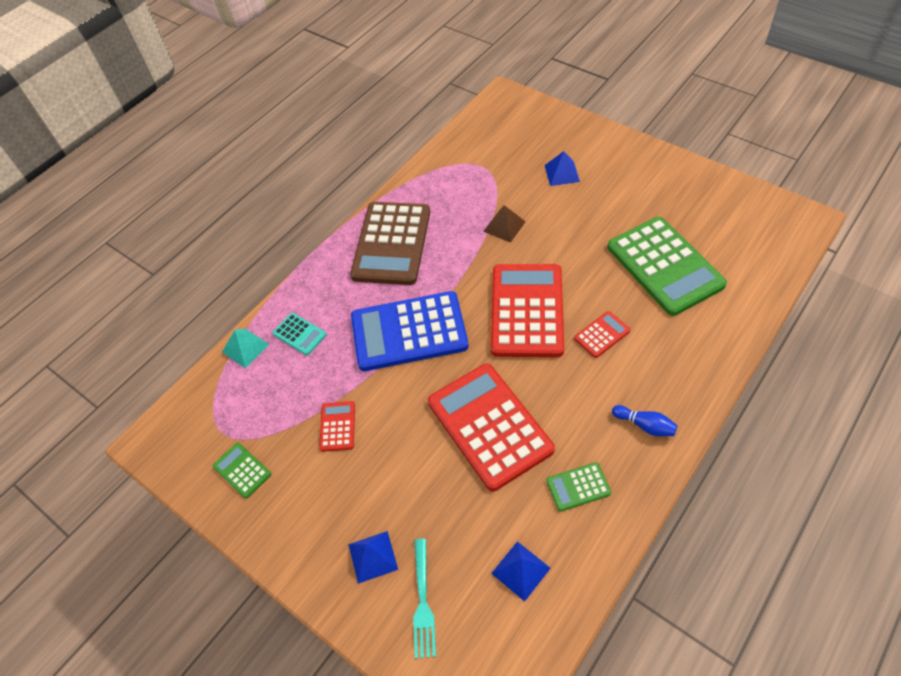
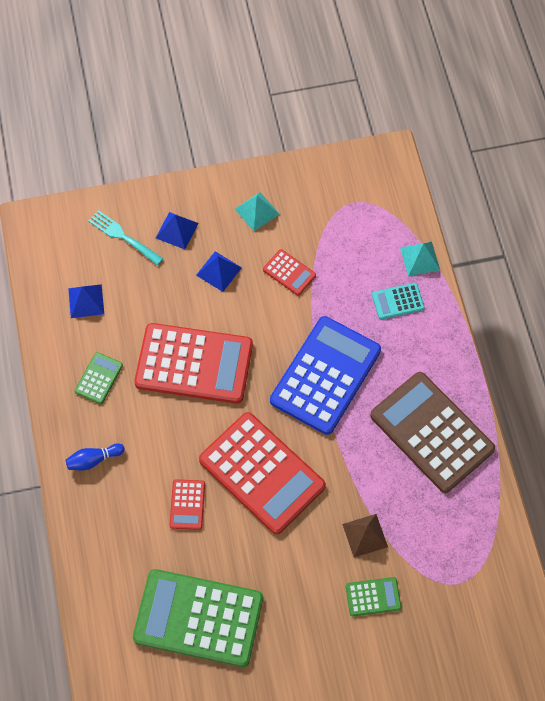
camera: 125 degrees right, 10 degrees up
green calculator [213,443,271,498] -> green calculator moved to [346,577,401,616]
blue pyramid [545,151,580,186] -> blue pyramid moved to [196,251,242,292]
none -> turquoise pyramid [235,192,279,231]

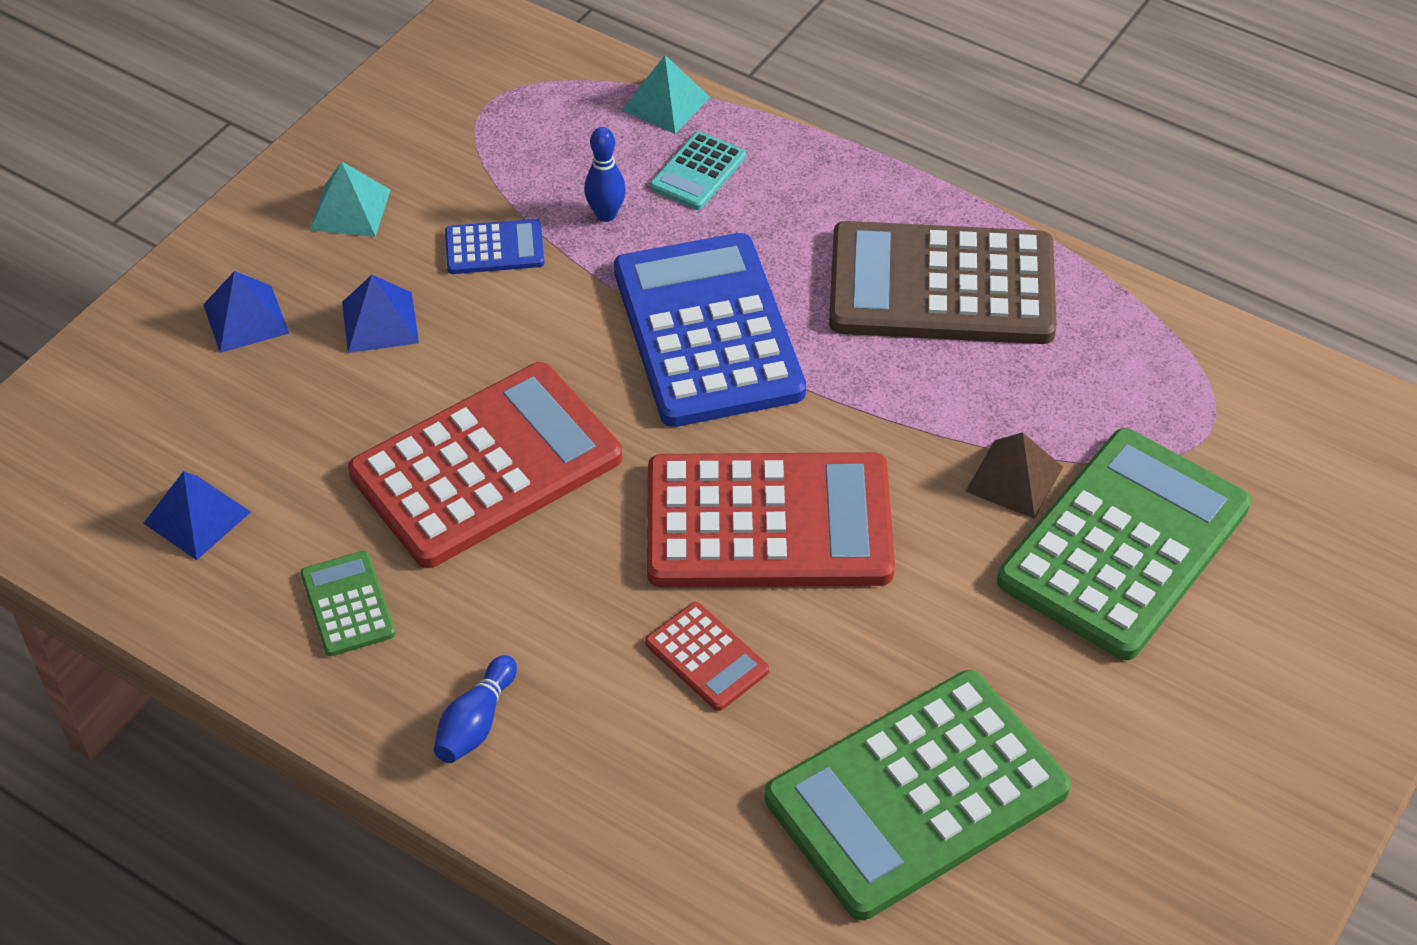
camera: 45 degrees left, 15 degrees down
turquoise fork [89,210,163,265] -> none
red calculator [263,249,316,296] -> blue calculator [445,219,544,274]
green calculator [346,577,401,616] -> green calculator [997,428,1251,660], size x2.27
none -> blue bowling pin [584,127,626,222]

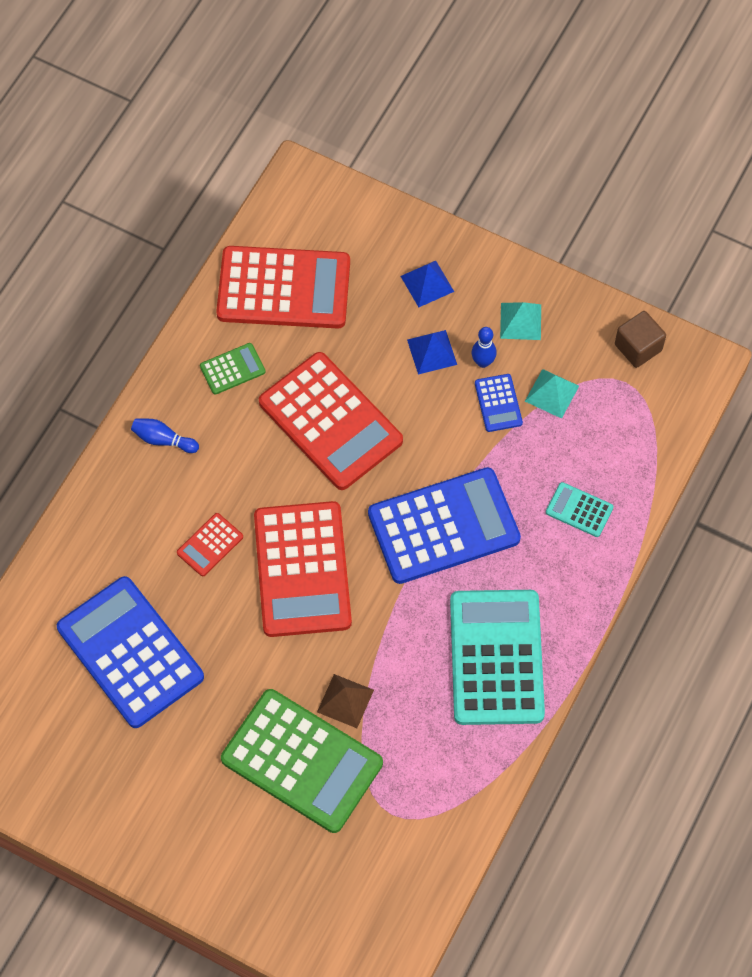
camera: 85 degrees right, 15 degrees up
blue pyramid [143,471,251,560] -> red calculator [216,246,350,328]
blue bowling pin [584,127,626,222] -> blue bowling pin moved to [472,327,497,368]
turquoise pyramid [622,55,710,134] -> turquoise pyramid moved to [525,369,579,419]
green calculator [765,670,1071,920] -> blue calculator [57,576,204,728]
brown calculator [829,221,1057,344] -> turquoise calculator [450,590,545,725]
none -> brown cube [615,311,666,368]

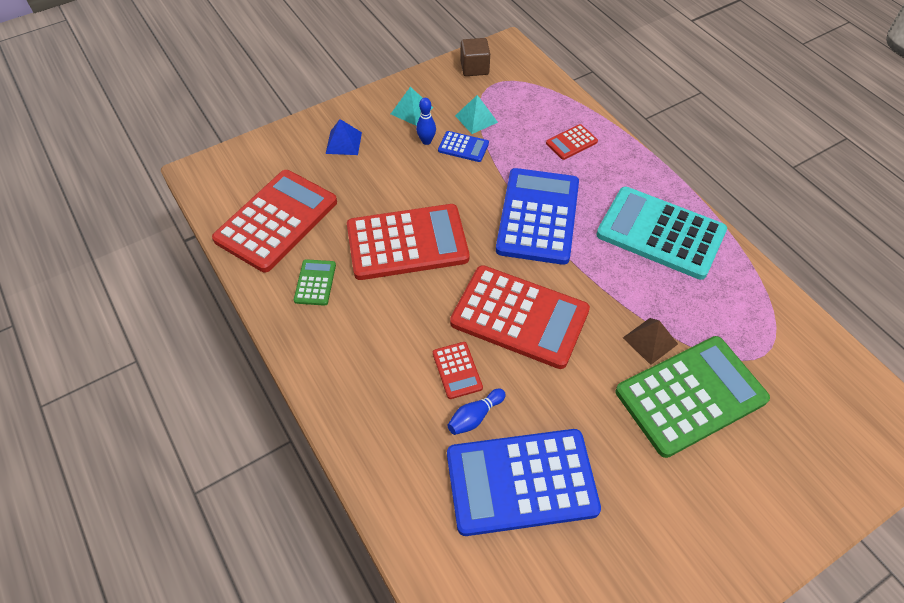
camera: 60 degrees left, 10 degrees down
blue bowling pin [131,418,199,453] -> blue bowling pin moved to [447,389,506,435]
blue pyramid [407,330,457,374] -> none
turquoise calculator [546,482,613,537] -> red calculator [546,124,598,160]

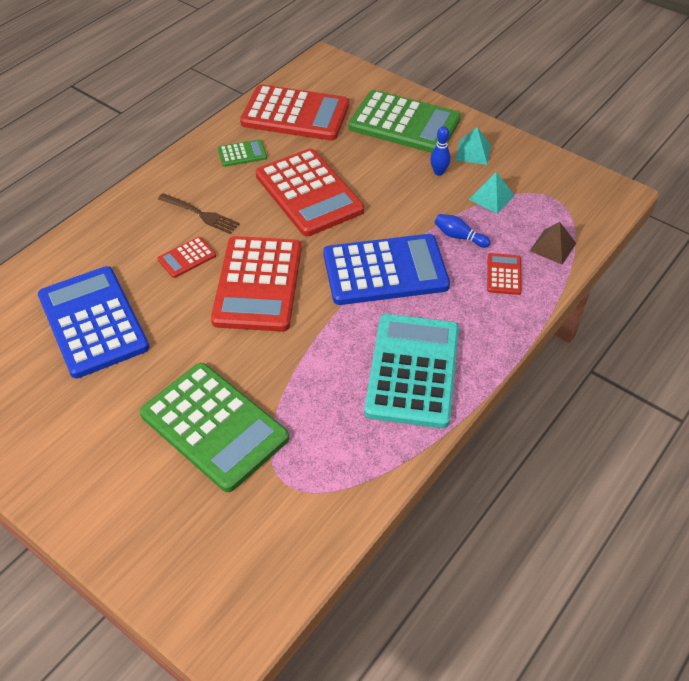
camera: 70 degrees right, 5 degrees down
blue pyramid [326,119,362,155] -> green calculator [348,90,461,153]
blue calculator [438,131,489,162] -> none
blue bowling pin [447,389,506,435] -> blue bowling pin moved to [434,214,491,248]
brown cube [460,38,490,76] -> none
red calculator [546,124,598,160] -> red calculator turned 60 degrees clockwise [487,253,522,295]
brown pyramid [623,318,678,365] -> brown pyramid moved to [530,222,576,265]
none -> brown fork [158,193,240,234]

